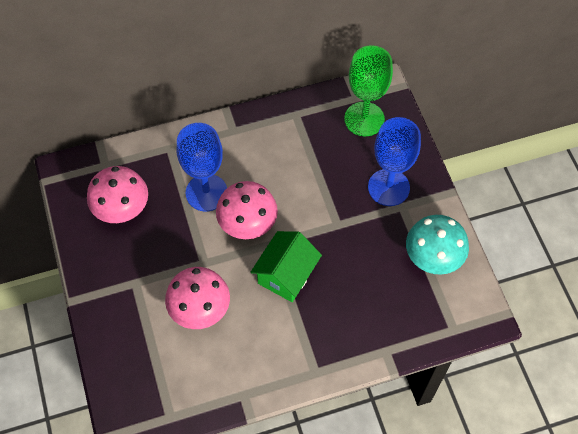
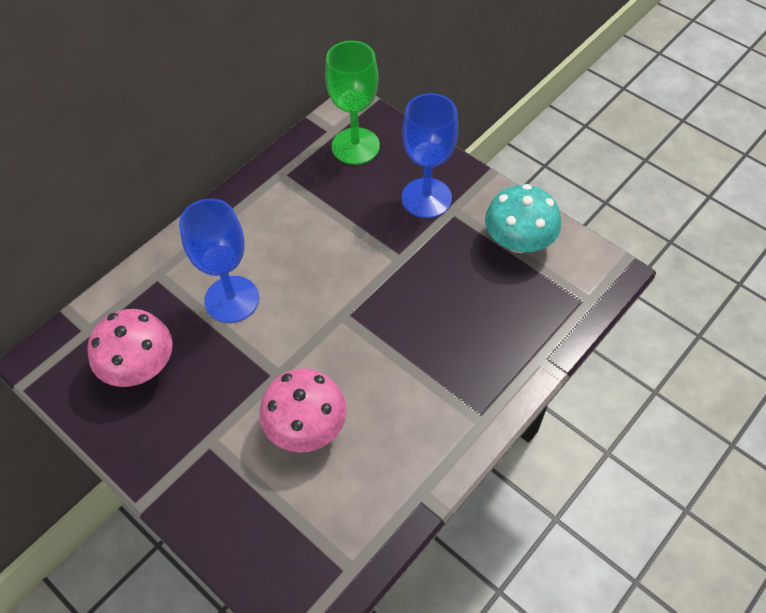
camera: 30 degrees left, 5 degrees down
pink mushroom [216,181,278,239] -> none
green house [251,231,322,302] -> none

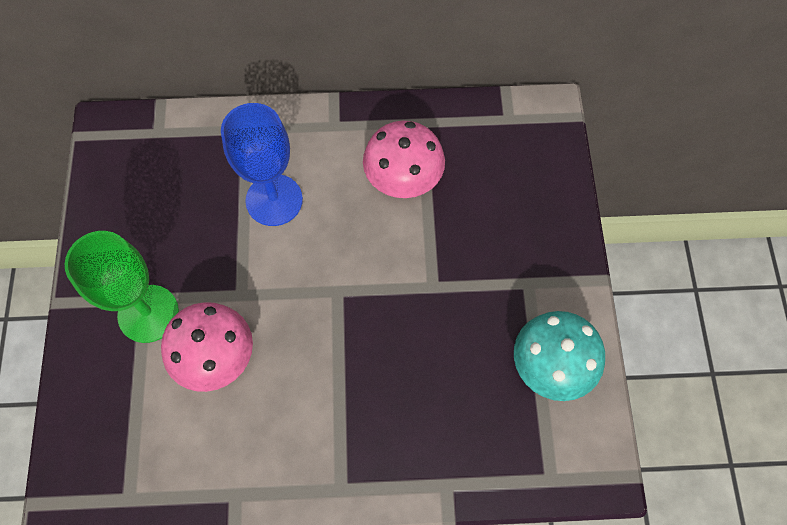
camera: 45 degrees right, 10 degrees up
pink mushroom [87,309,173,387] -> pink mushroom moved to [363,121,445,198]
green goblet [325,41,380,165] -> green goblet moved to [65,231,179,343]
blue goblet [402,93,458,218] -> none

